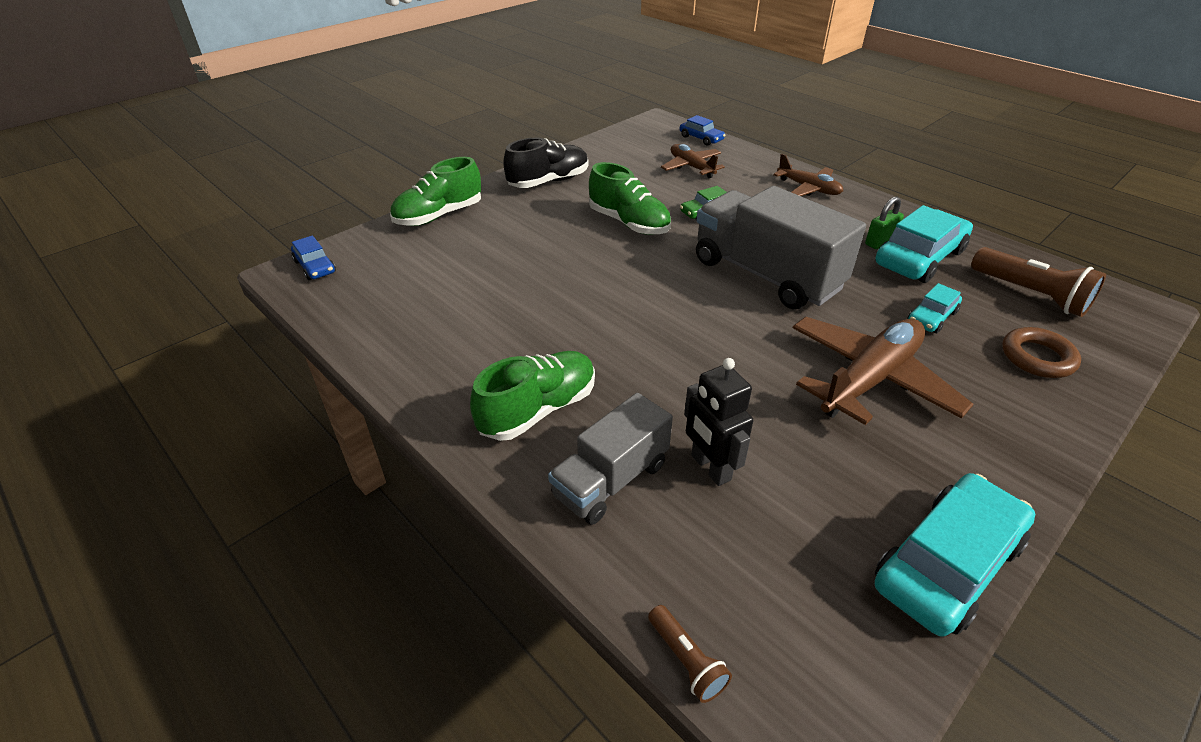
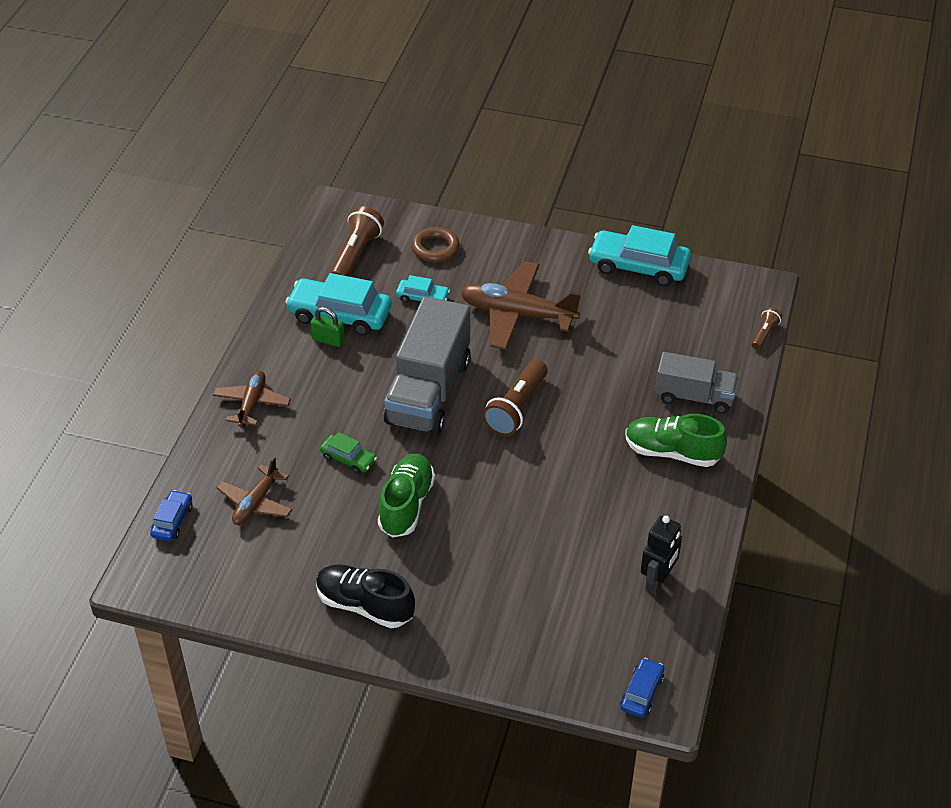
camera: 120 degrees left, 5 degrees up
green shoe [390,157,481,226] -> none
black robot [684,358,753,486] -> black robot moved to [641,516,682,594]
none -> brown flashlight [482,360,548,436]

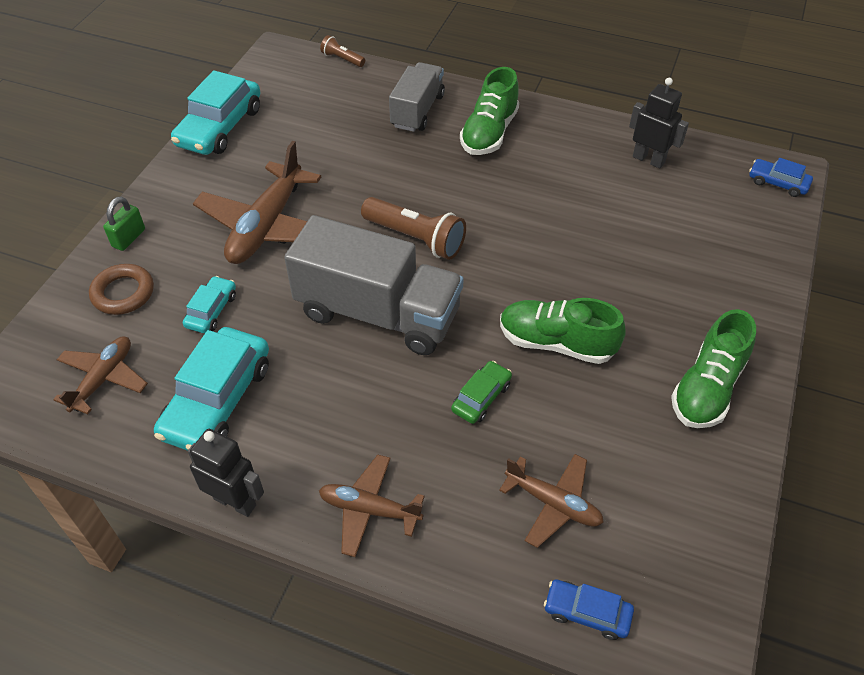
camera: 85 degrees left, 5 degrees up
green padlock [310,307,345,347] -> green padlock moved to [103,196,145,251]
black shoe [316,564,415,628] -> green shoe [671,309,756,428]
brown flashlight [329,206,384,277] -> brown plane [53,336,148,414]
none -> black robot [188,429,264,517]

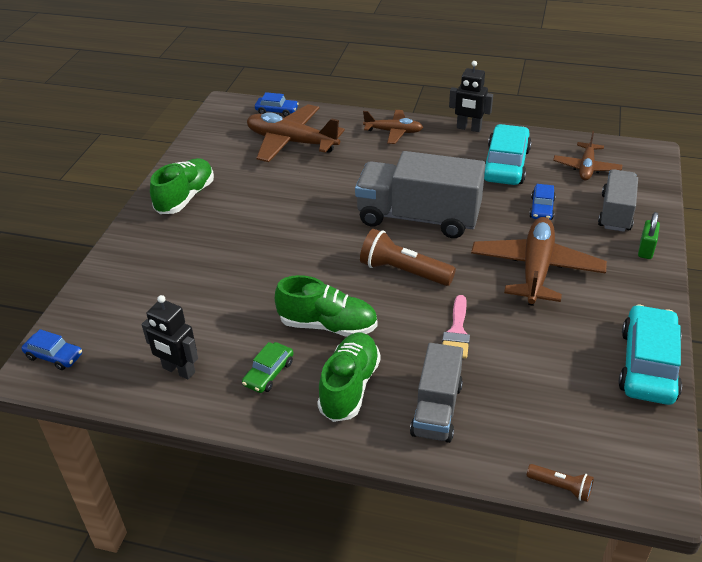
camera: 175 degrees right, 10 degrees down
brown ring [89,264,154,315] -> grey truck [598,169,638,232]
turquoise car [183,276,236,333] -> blue car [529,184,556,220]
green car [451,361,512,424] -> green car moved to [242,342,294,393]
brown plane [499,454,604,548] -> brown plane [247,104,345,162], size x1.71
green shoe [500,298,626,364] -> green shoe moved to [275,275,378,337]
none -> pink brush [442,295,470,359]

